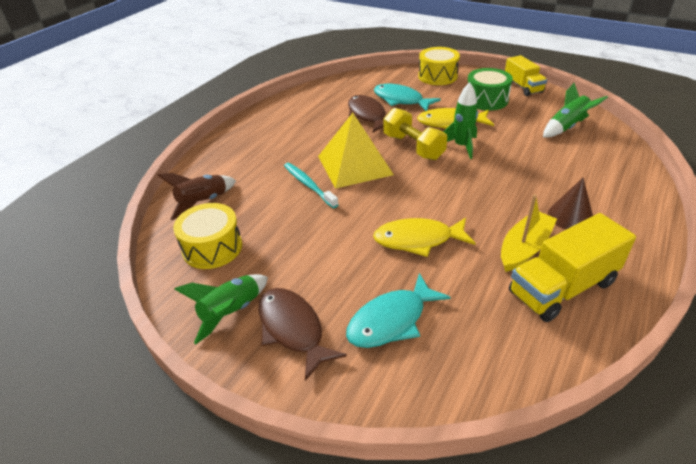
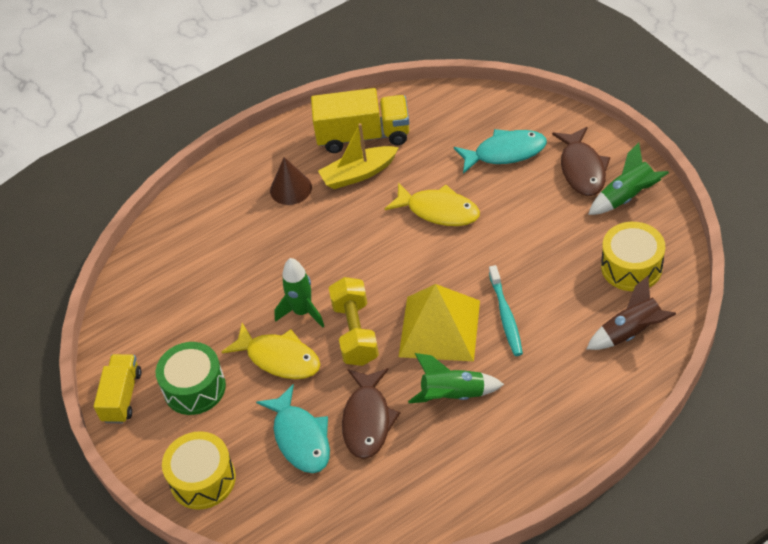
camera: 150 degrees left, 10 degrees up
green rocket [543,83,608,137] -> green rocket moved to [408,353,504,403]

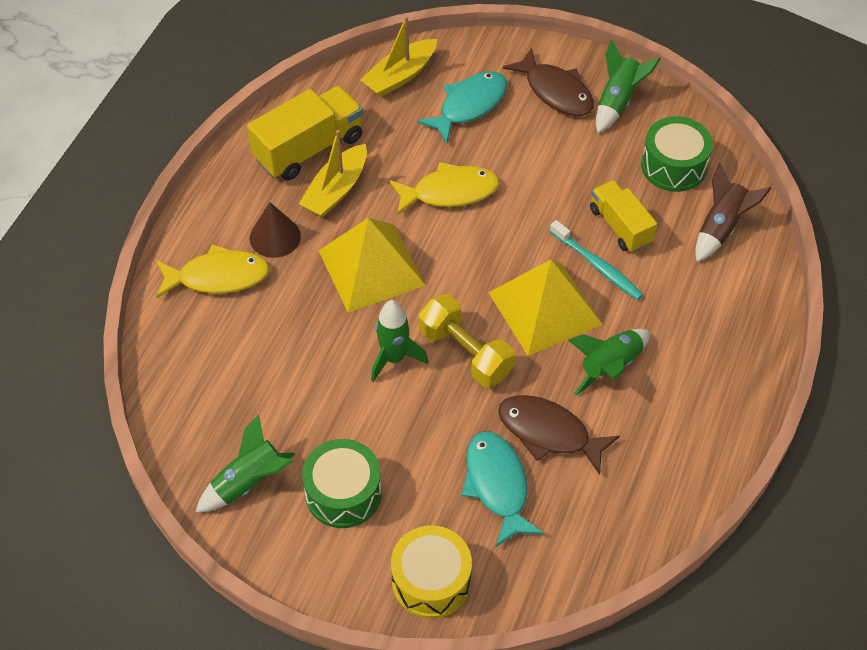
camera: 40 degrees left, 5 degrees up
yellow truck [94,354,142,423] -> yellow truck moved to [590,180,657,253]
yellow fish [222,323,320,379] -> yellow fish moved to [156,244,270,298]
turquoise fish [256,384,330,473] -> turquoise fish turned 135 degrees counterclockwise [462,432,544,547]
brown fish [342,368,400,459] -> brown fish turned 150 degrees clockwise [498,395,620,475]
yellow drum [601,222,665,291] -> green drum [641,116,713,192]
none -> green rocket [195,414,295,513]
none -> yellow pyramid [318,218,426,313]
none -> yellow boat [360,16,437,97]

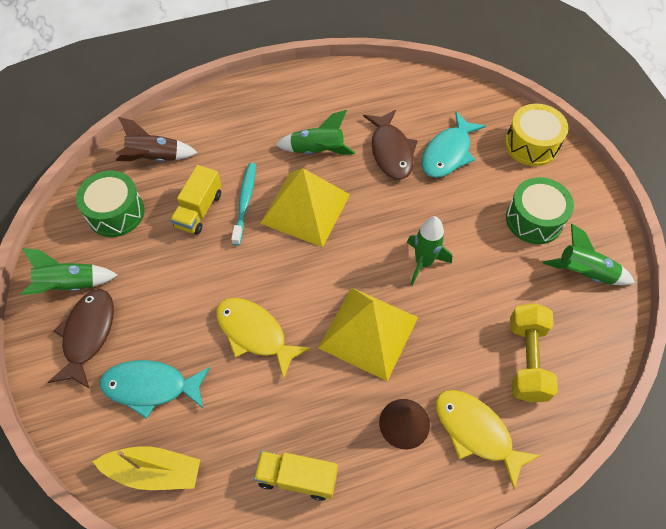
camera: 130 degrees left, 5 degrees up
yellow truck [247,86,363,181] -> yellow truck [254,451,338,501], size x0.65
yellow boat [299,130,367,217] -> none
yellow dumbbell [419,294,515,387] -> yellow dumbbell moved to [510,303,558,402]

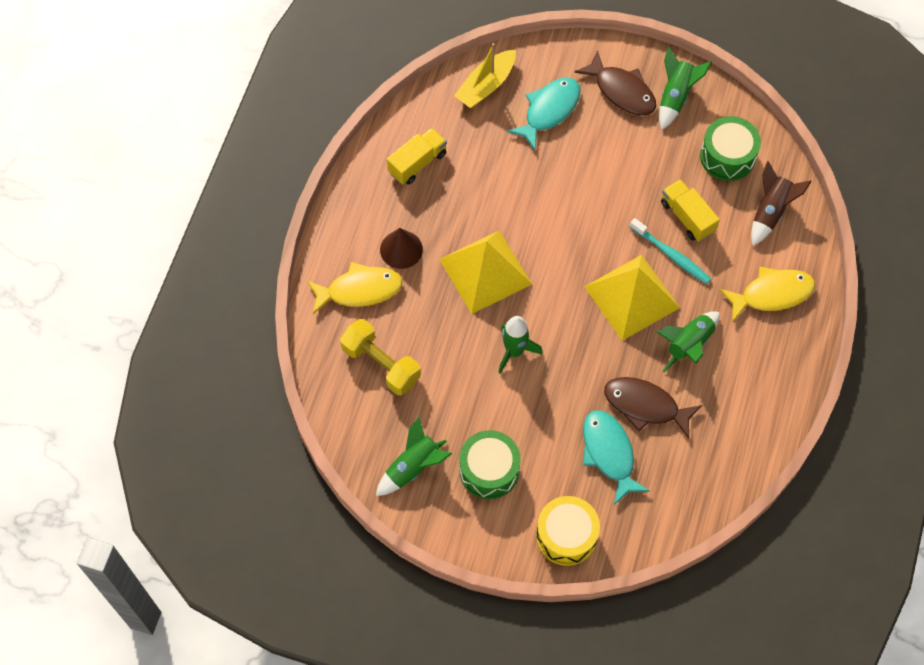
camera: 125 degrees right, 5 degrees up
yellow fish [216,298,311,379] -> yellow fish moved to [720,267,815,322]

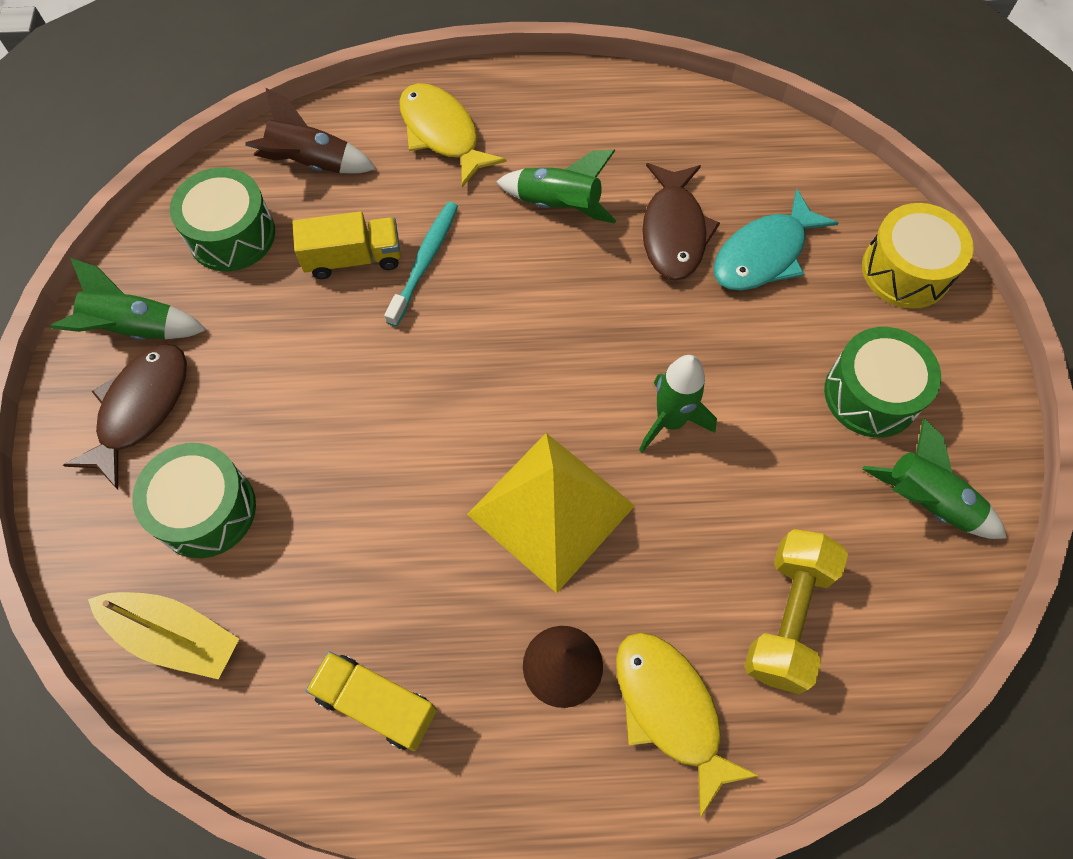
camera: 110 degrees left, 0 degrees up
turquoise fish [507,78,581,150] -> green drum [132,443,256,558]
yellow pyramid [584,255,680,341] -> none
yellow truck [661,179,720,242] -> yellow truck turned 135 degrees counterclockwise [293,211,401,279]

